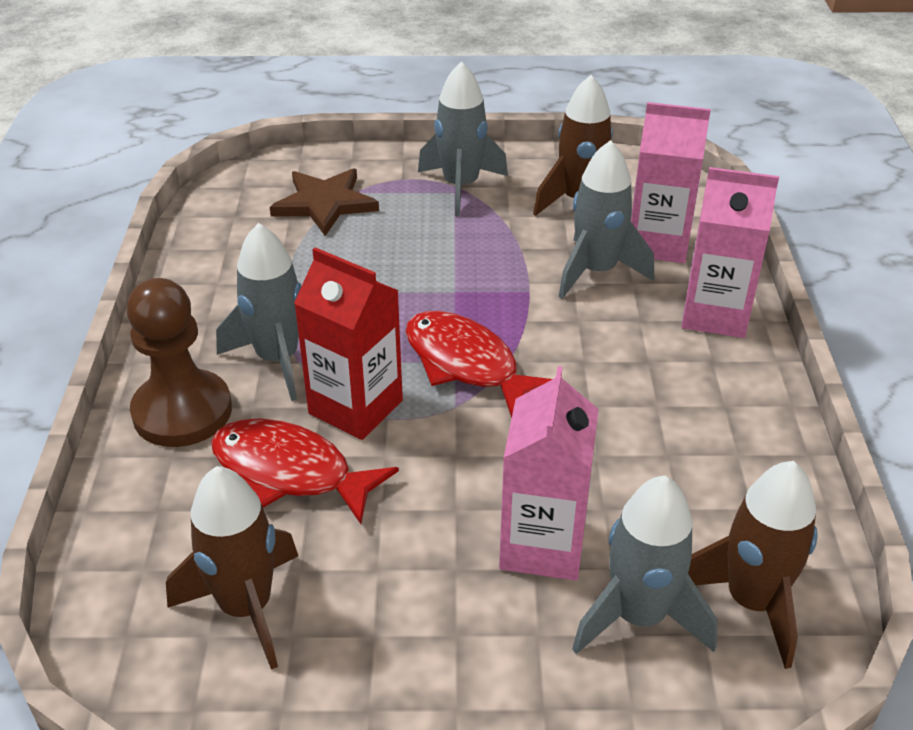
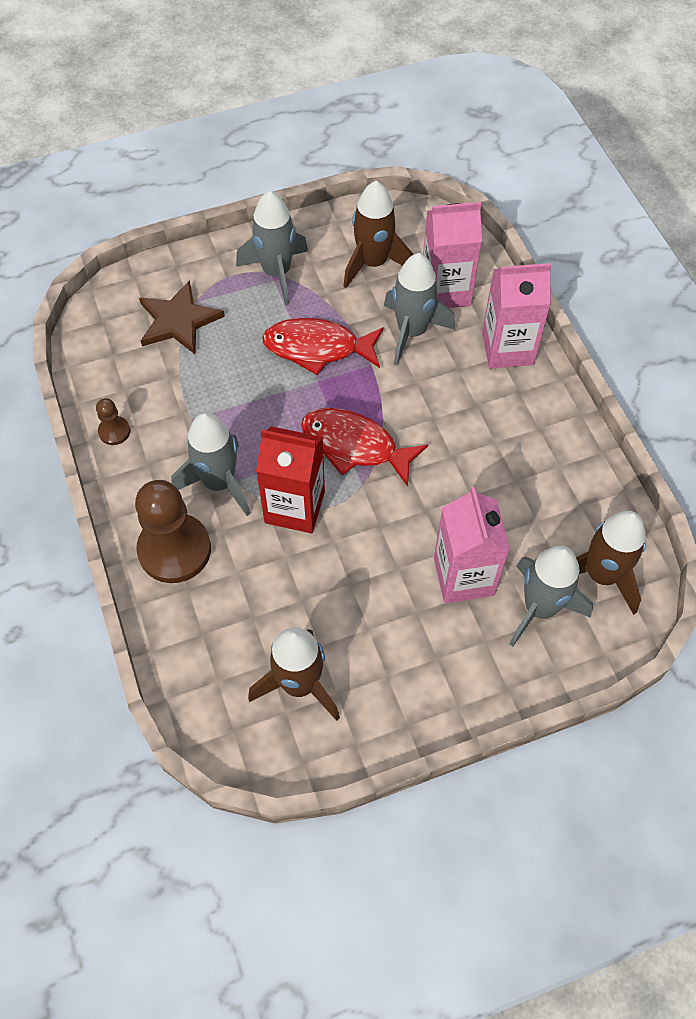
camera: 20 degrees left, 20 degrees up
red fish [211,418,399,524] -> red fish moved to [262,318,384,375]
none -> brown pawn [96,398,130,445]

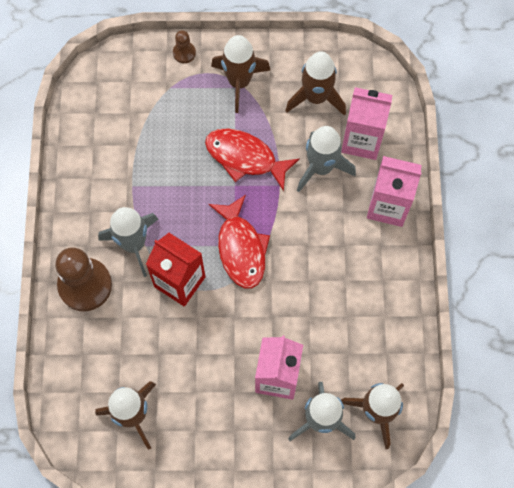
camera: 20 degrees right, 10 degrees up
brown pawn [96,398,130,445] -> brown pawn moved to [173,30,196,63]
brown star [139,280,225,354] -> none
grey rocket [236,191,308,305] -> brown rocket [211,35,271,113]
red fish [301,408,428,487] -> red fish turned 150 degrees counterclockwise [208,195,270,289]

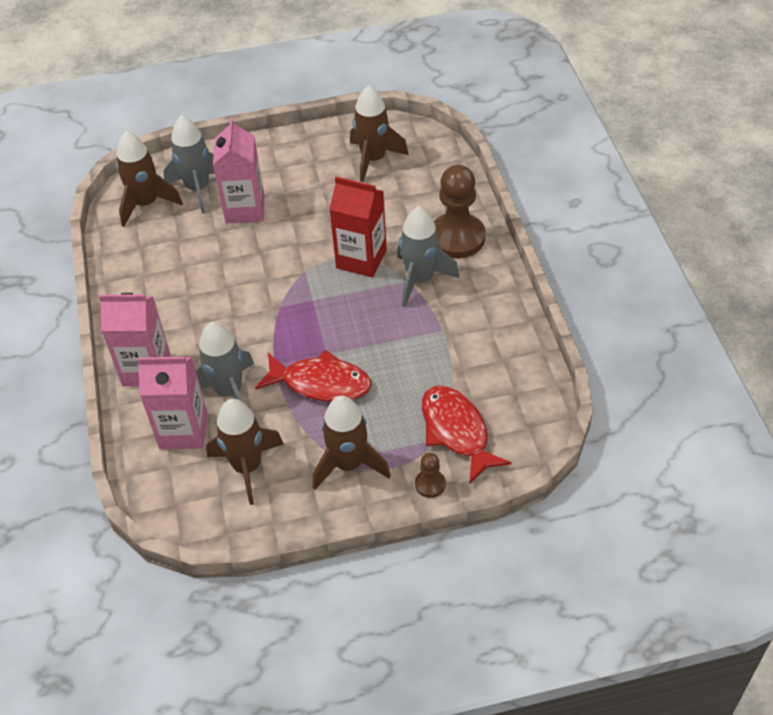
camera: 170 degrees right, 20 degrees down
red fish [208,195,270,289] -> red fish moved to [422,385,512,484]

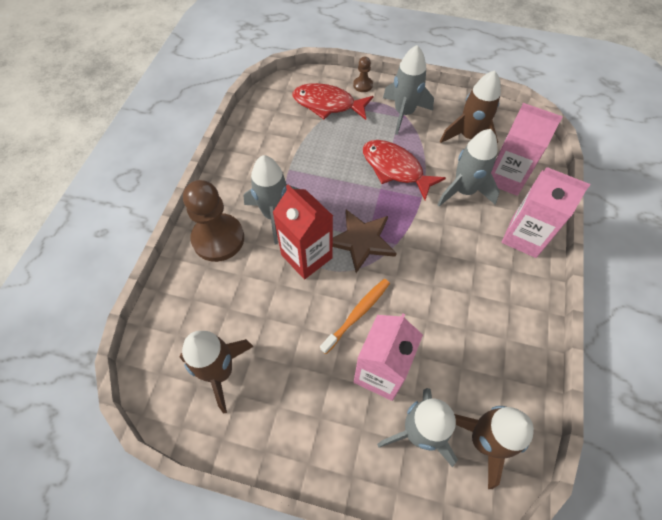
camera: 155 degrees left, 10 degrees up
brown rocket [312,396,391,490] -> grey rocket [383,45,434,135]
red fish [422,385,512,484] -> red fish turned 105 degrees clockwise [292,83,374,120]
none -> orange toothbrush [320,279,390,354]
none -> brown star [333,210,397,273]

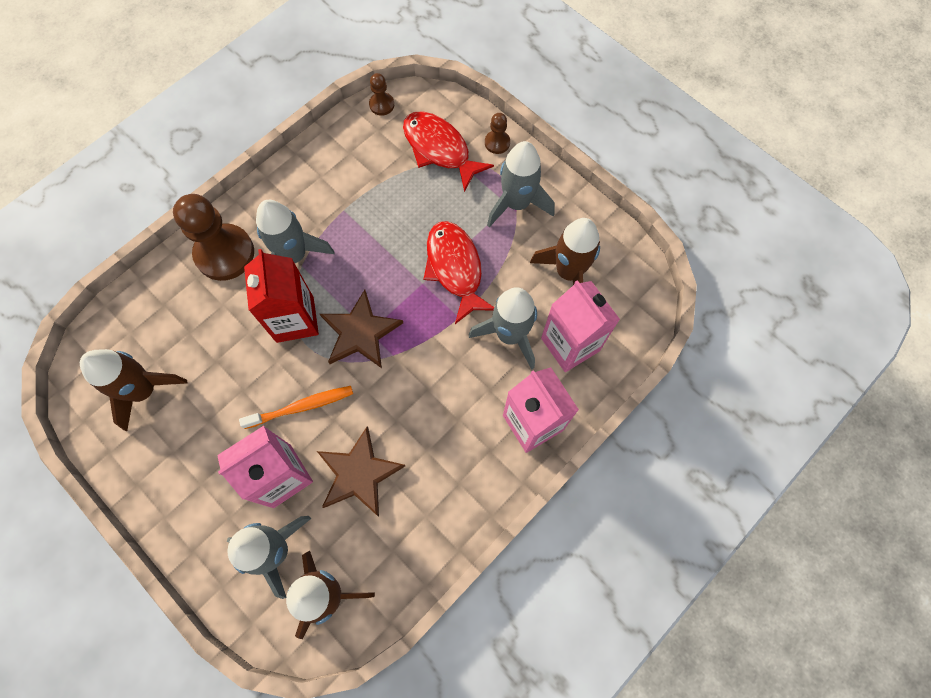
camera: 30 degrees right, 10 degrees up
none -> brown star [317,427,405,517]
none -> brown pawn [369,73,394,116]

